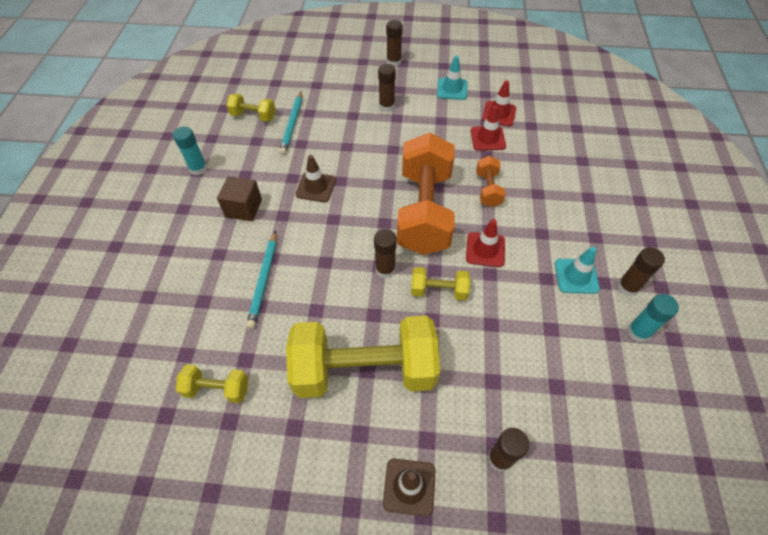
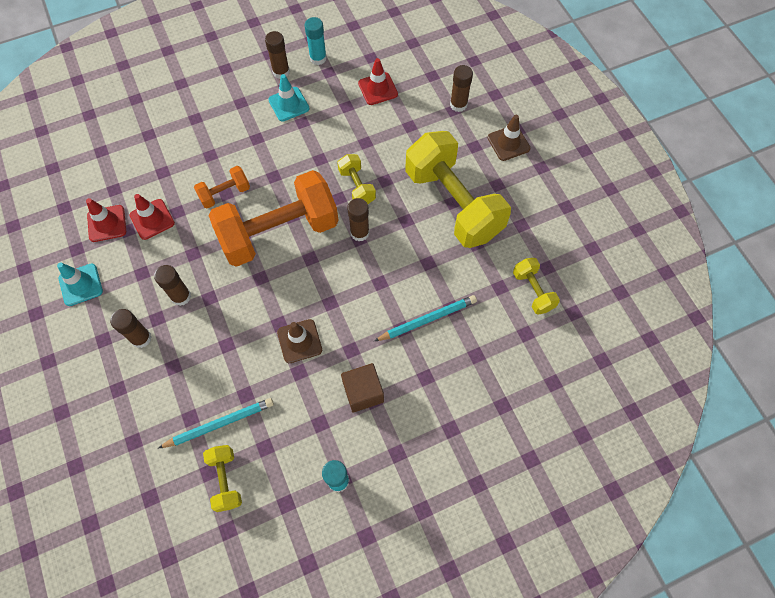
camera: 120 degrees left, 10 degrees up
brown glue stick [386,20,403,66] -> brown glue stick moved to [154,265,191,306]
red traffic cone [466,219,505,267] -> red traffic cone moved to [358,58,398,105]

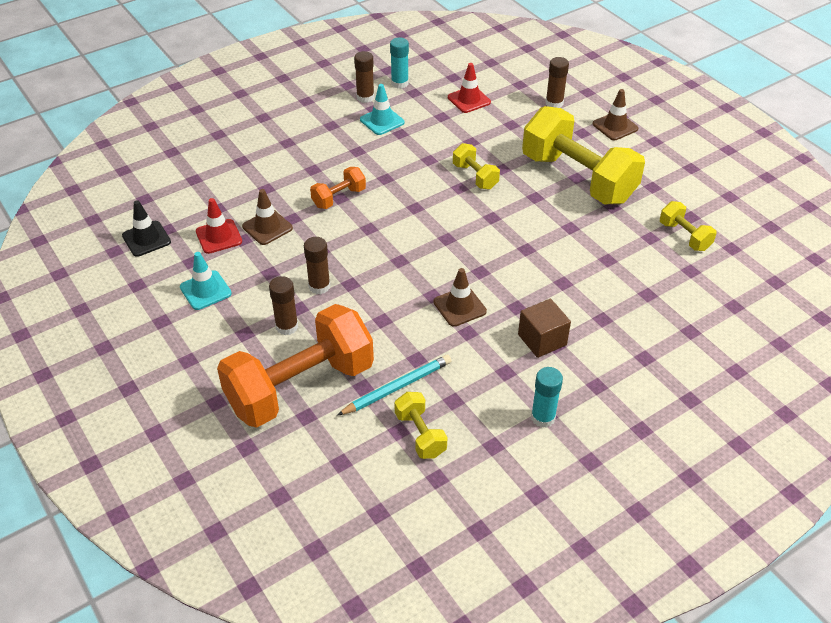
camera: 10 degrees left, 20 degrees down
red traffic cone [130,194,175,240] -> brown traffic cone [242,189,293,245]
orange dumbbell [208,170,339,267] -> orange dumbbell moved to [217,304,374,428]
brown glue stick [347,198,370,241] -> none
turquoise pencil [374,295,477,341] -> none
none -> black traffic cone [122,200,171,257]

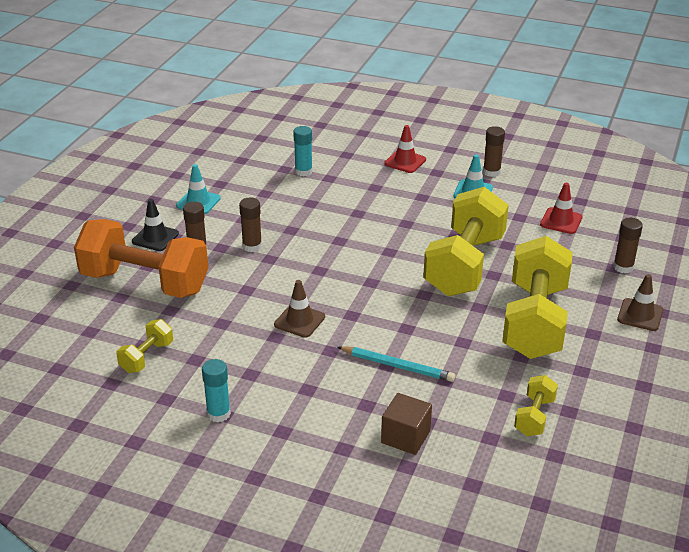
camera: 55 degrees right, 10 degrees down
black traffic cone [122,200,171,257] -> black traffic cone moved to [132,199,179,251]
red traffic cone [196,198,242,254] -> red traffic cone moved to [384,125,426,173]
brown traffic cone [242,189,293,245] -> none
orange dumbbell [310,167,366,209] -> none
turquoise pencil [337,355,451,416] -> turquoise pencil moved to [337,346,455,382]
turquoise glue stick [390,38,409,89] -> turquoise glue stick moved to [293,126,313,176]
yellow dumbbell [453,143,500,190] -> yellow dumbbell [423,187,509,296], size x2.23
brown cube [518,299,571,358] -> brown cube moved to [381,393,432,455]

